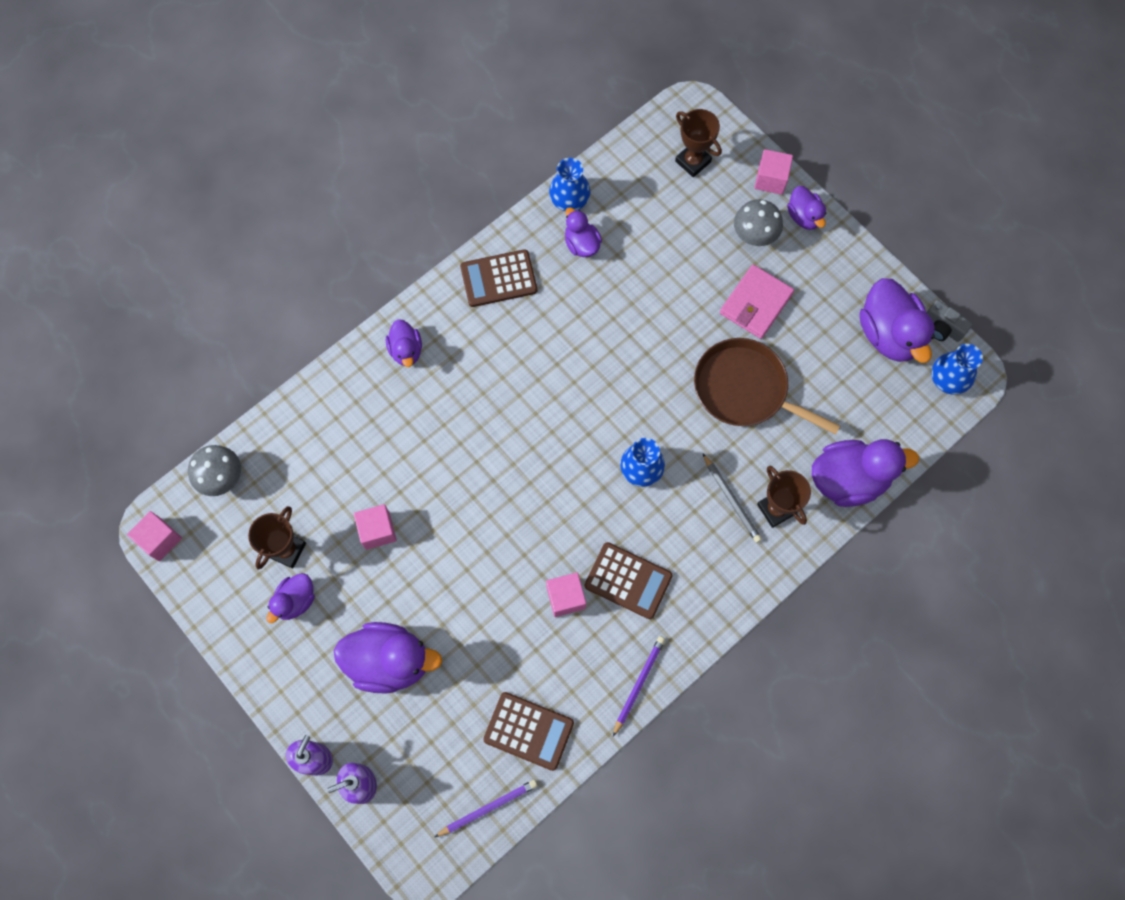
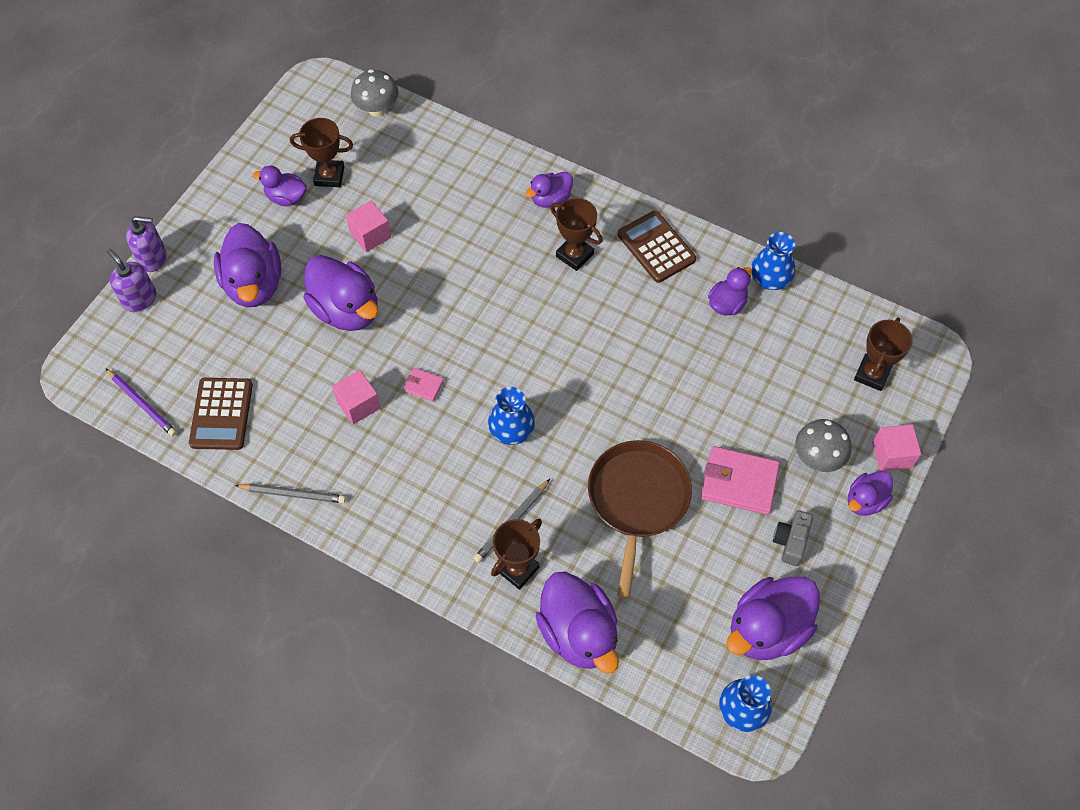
camera: 70 degrees right, 10 degrees down
pink cube [127,511,182,561] -> none
brown calculator [585,542,673,619] -> none
purple pencil [613,636,665,737] -> grey pencil [234,483,346,503]
grey camera [927,300,973,342] -> grey camera moved to [773,510,813,566]
none -> purple duck [303,255,378,331]
none -> pink wallet [403,368,444,402]
none -> brown trophy [550,198,603,271]

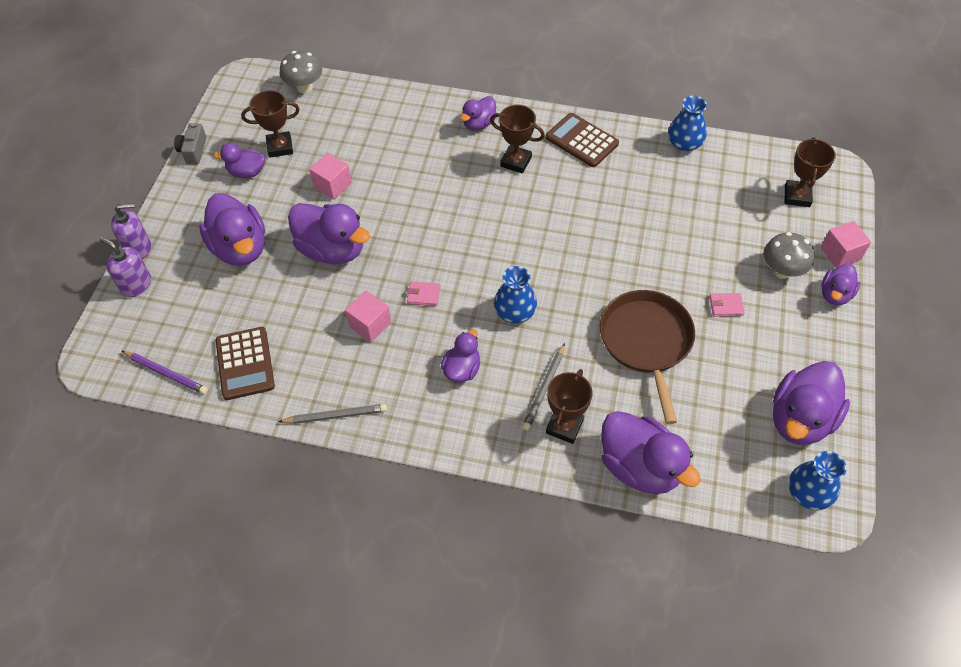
camera: 15 degrees left, 5 degrees down
pink wallet [701,446,780,515] -> pink wallet [709,293,745,317], size x0.50
purple duck [708,267,752,315] -> purple duck moved to [441,329,480,382]
grey camera [773,510,813,566] -> grey camera moved to [174,123,206,164]

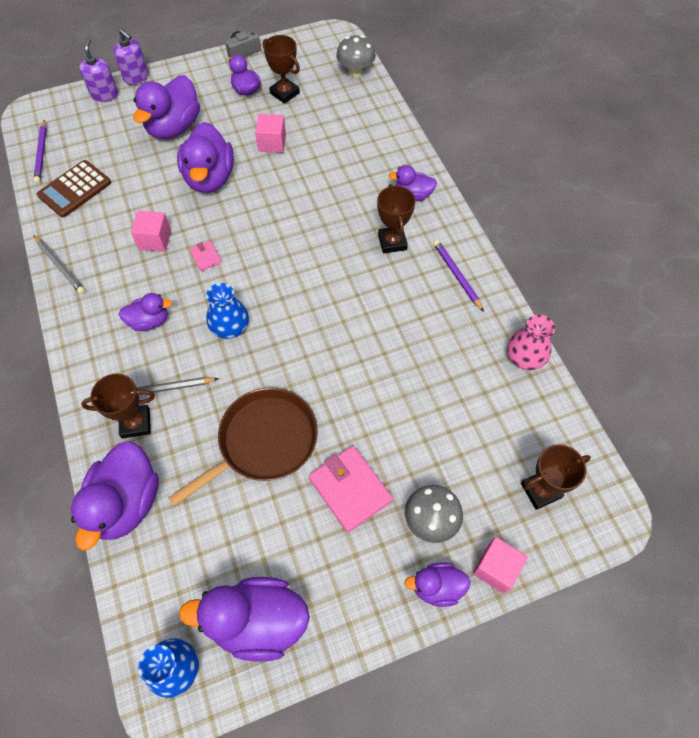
camera: 55 degrees right, 5 degrees up
brown calculator [546,113,619,167] -> purple pencil [433,240,484,312]
blue vase [668,96,707,151] -> pink vase [507,314,555,370]
pink wallet [709,293,745,317] -> pink wallet [309,446,393,533], size x2.01

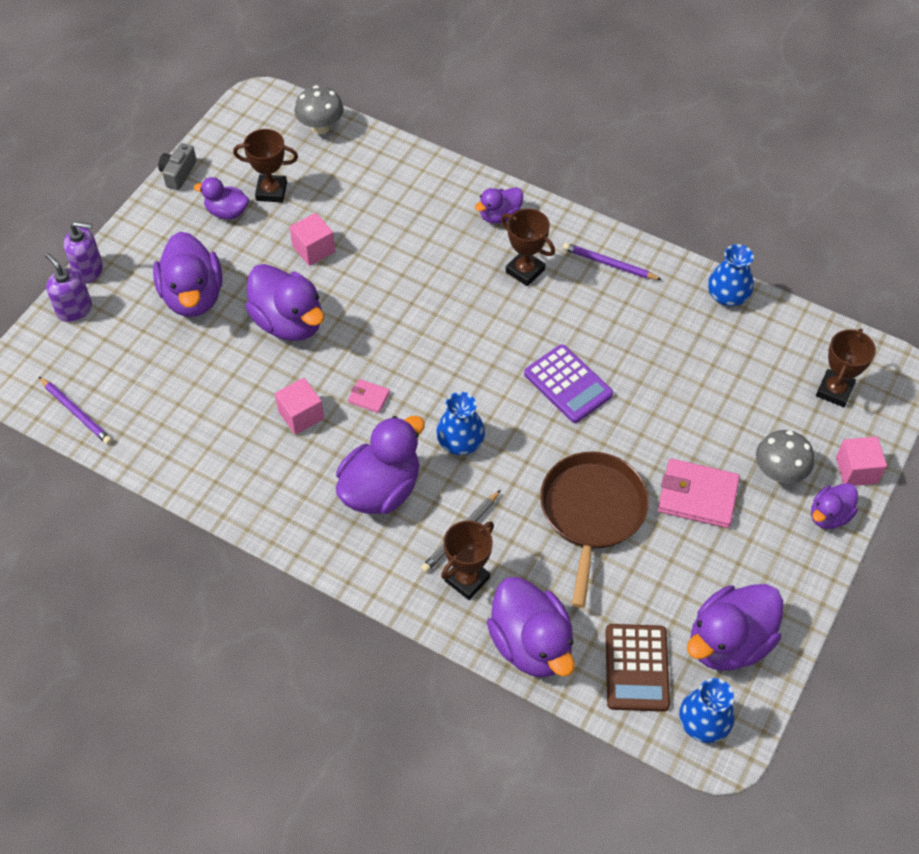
camera: 40 degrees left, 5 degrees down
grey pencil [34,236,85,294] -> none
brown calculator [37,160,111,217] -> brown calculator moved to [605,624,670,712]
purple duck [119,293,172,331] -> purple duck [336,416,425,514], size x1.80
pink vase [507,314,555,370] -> blue vase [708,244,754,306]
none -> purple calculator [524,344,613,423]

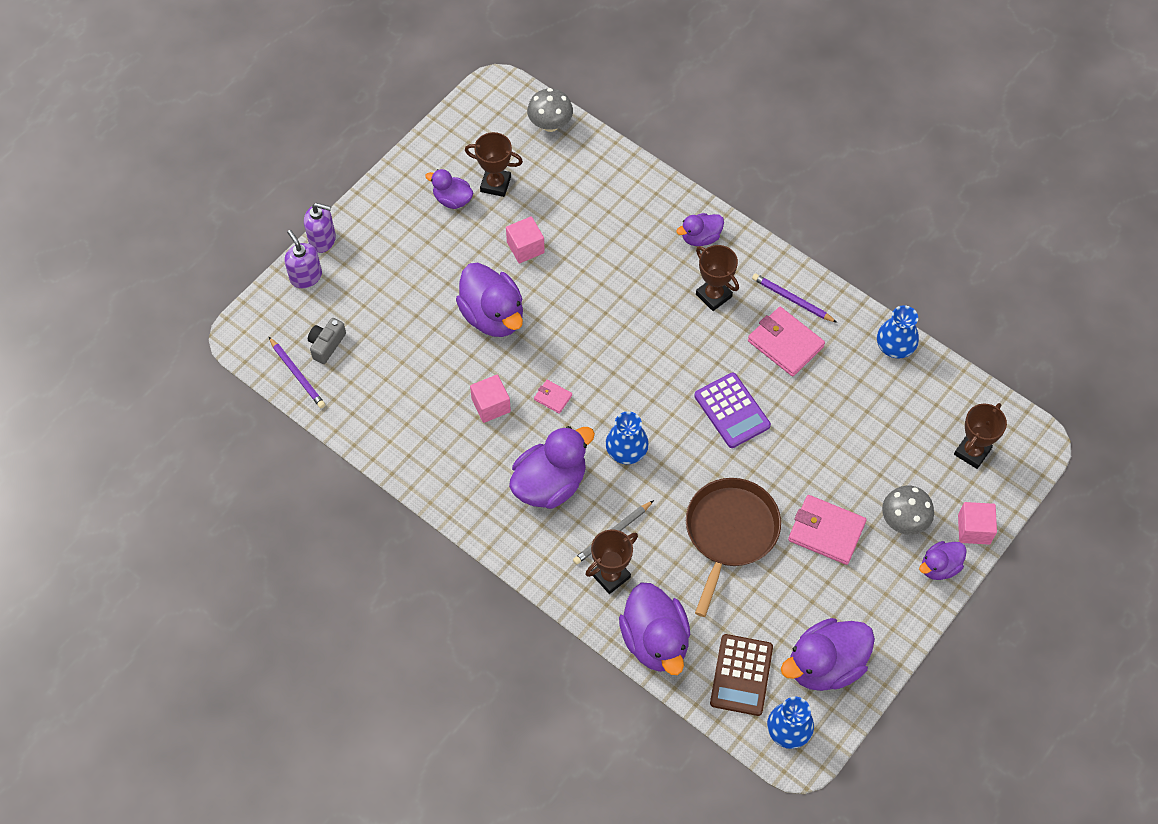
camera: 10 degrees right, 5 degrees up
purple duck [153,232,223,317] -> none
grey camera [158,143,197,190] -> grey camera moved to [308,318,346,364]
none -> pink wallet [748,307,825,377]

